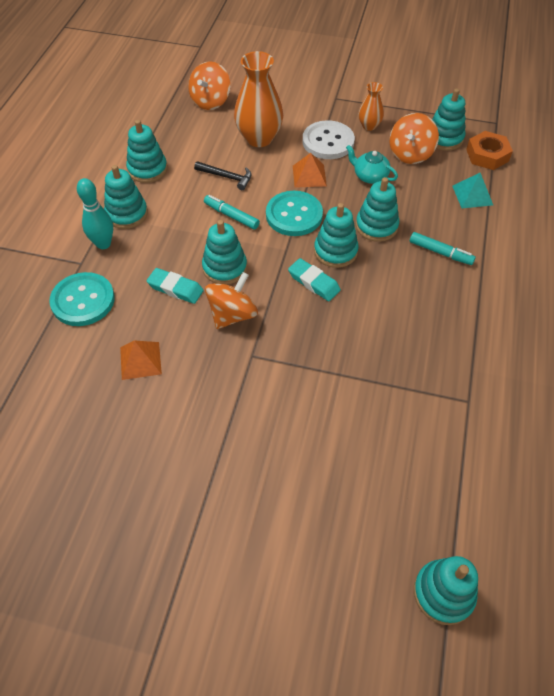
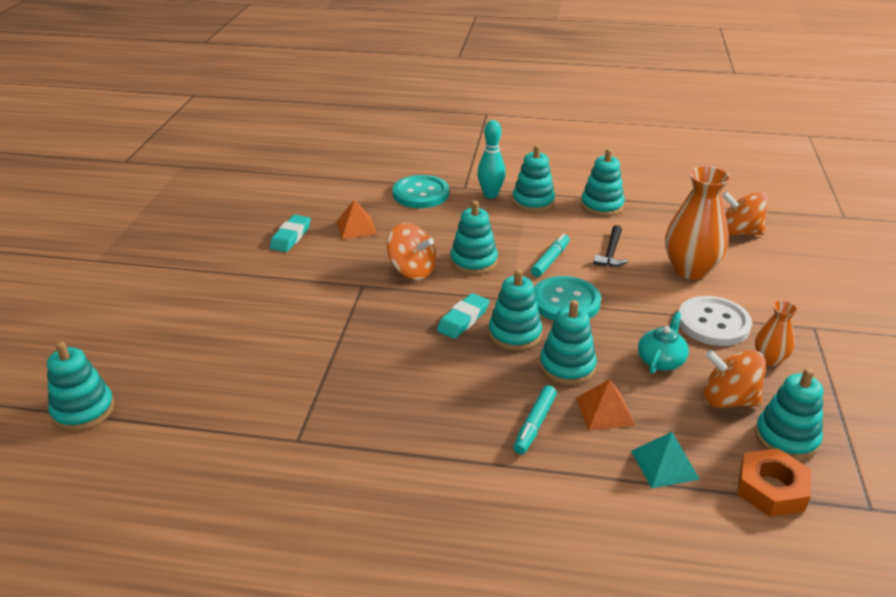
camera: 85 degrees right, 20 degrees down
turquoise eraser [147,268,204,304] -> turquoise eraser moved to [270,215,311,252]
orange pyramid [293,153,327,188] -> orange pyramid moved to [576,379,635,431]

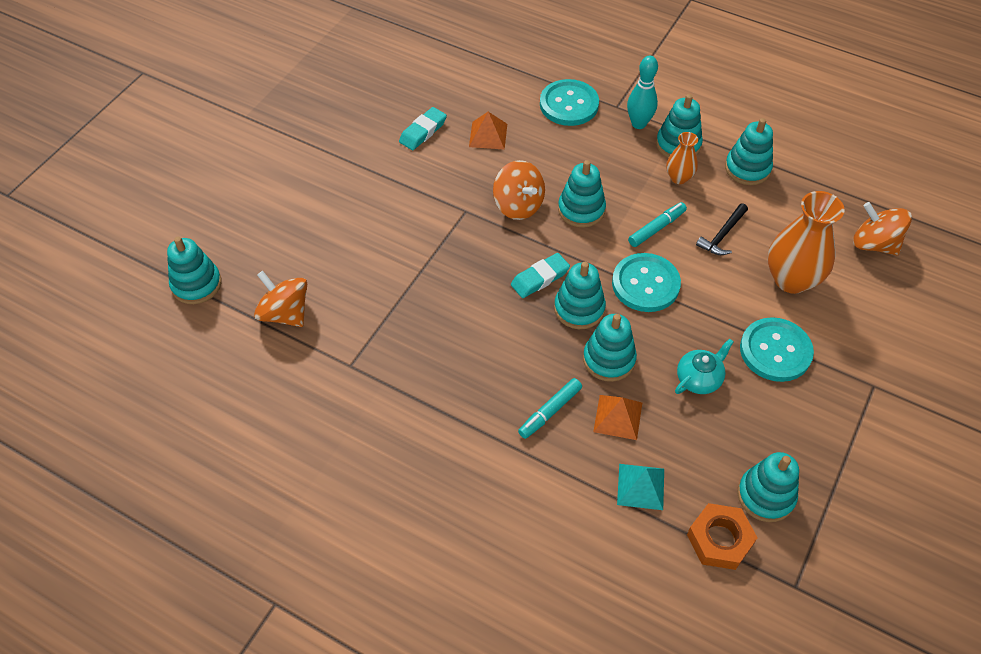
camera: 20 degrees right, 20 degrees up
white button [679,296,752,346] -> turquoise button [740,317,814,382]
orange spinning top [703,350,766,408] -> orange spinning top moved to [254,271,307,327]
orange vase [755,300,798,366] -> orange vase moved to [666,132,698,184]

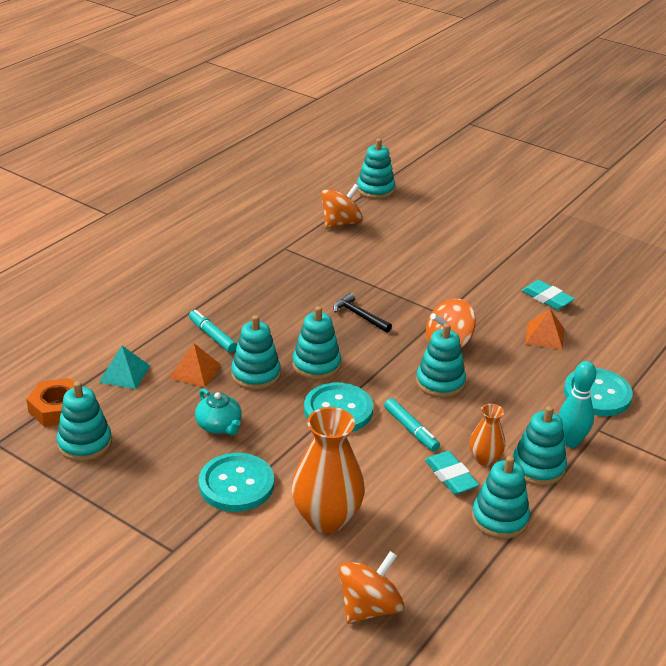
camera: 95 degrees right, 20 degrees down
turquoise eraser [511,253,570,298] -> turquoise eraser moved to [425,451,479,495]
black hammer [696,203,748,255] -> black hammer moved to [333,293,392,333]

